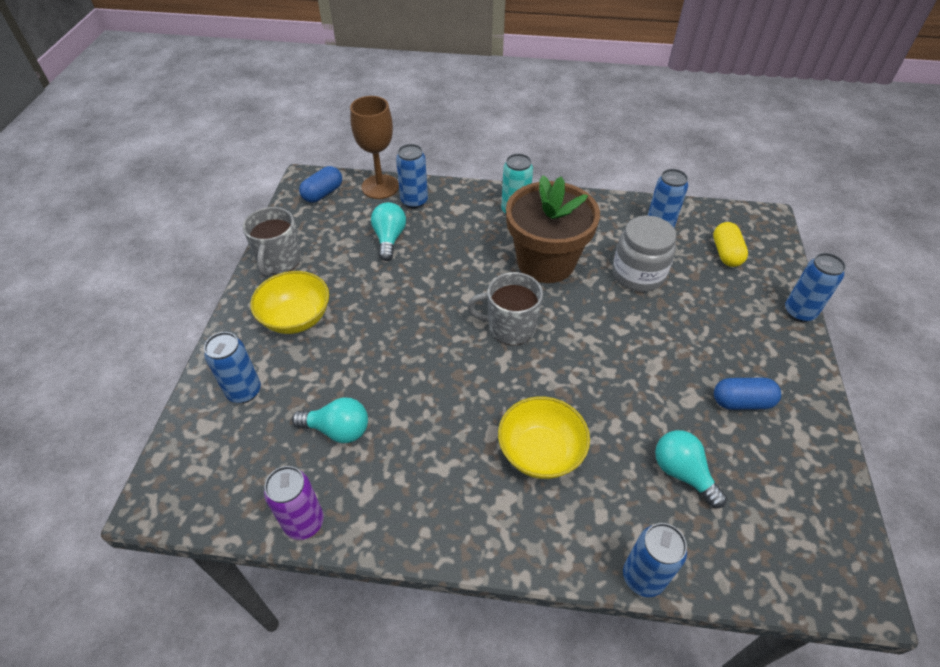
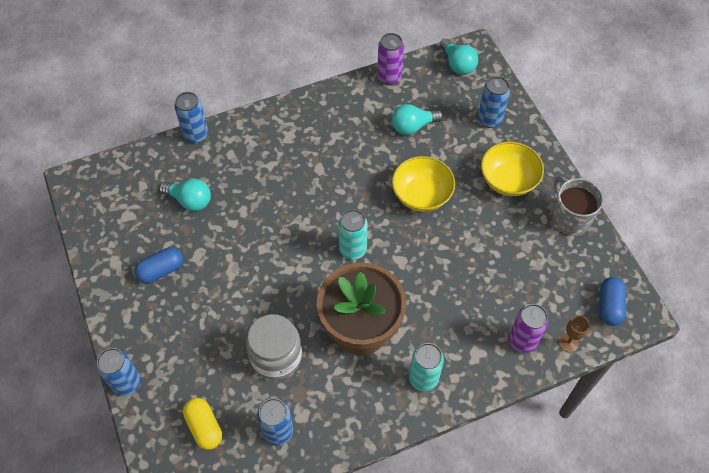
camera: 150 degrees right, 10 degrees up
brown goblet [350,96,399,199] -> brown goblet [559,315,590,352], size x0.49
turquoise light bulb [371,202,406,261] -> turquoise light bulb moved to [440,39,478,75]
blue can [396,144,428,209] -> purple can [509,304,548,353]
grey mug [467,272,543,345] -> turquoise can [338,209,368,260]
yellow bowl [498,396,590,479] -> yellow bowl moved to [392,156,455,212]

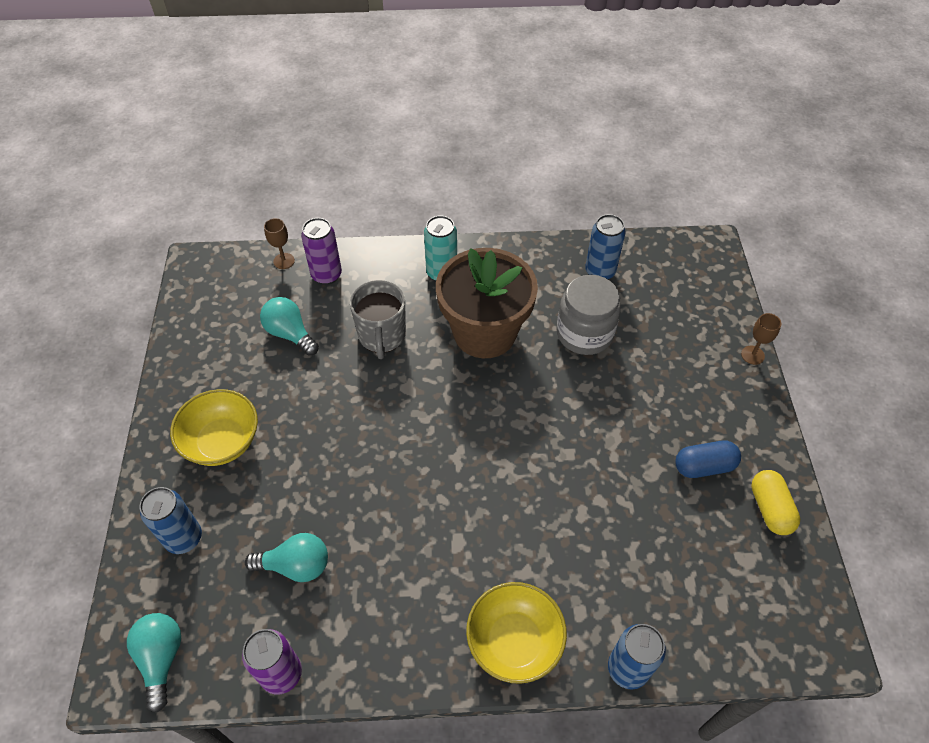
camera: 160 degrees left, 5 degrees down
blue can [97,348,141,396] -> brown goblet [741,313,781,365]
turquoise light bulb [159,179,211,211] -> turquoise light bulb moved to [260,297,319,356]
yellow capsule [183,398,222,450] -> yellow capsule moved to [751,470,800,535]
turquoise can [338,209,368,260] -> none
yellow bowl [392,156,455,212] -> yellow bowl moved to [466,582,567,684]
grey mug [551,176,603,236] -> grey mug moved to [350,280,406,359]
blue capsule [600,277,626,326] -> none

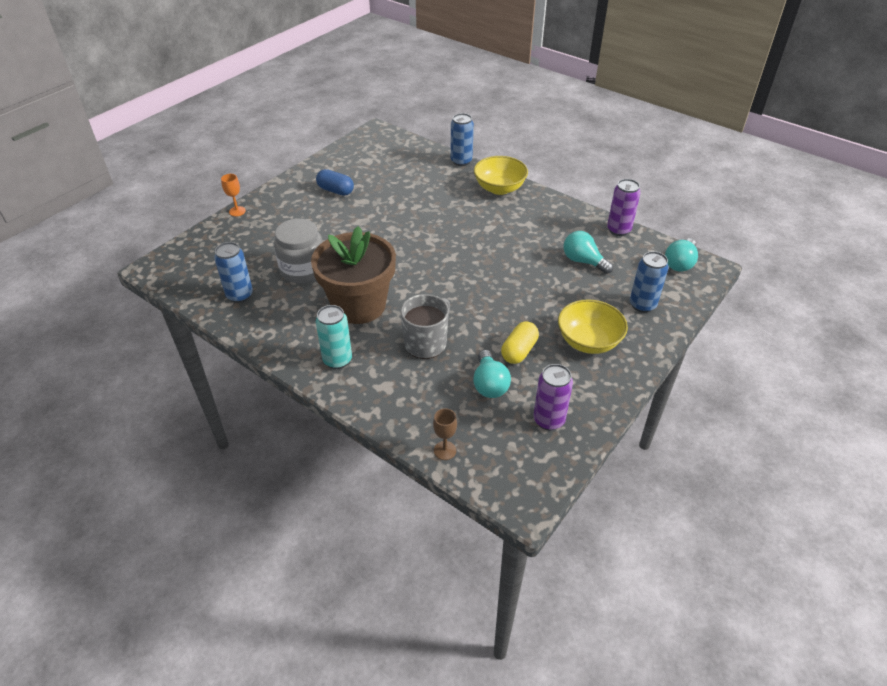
camera: 140 degrees left, 10 degrees down
purple can [301,218,342,285] -> purple can moved to [533,364,573,430]
brown goblet [741,313,781,365] -> orange goblet [221,174,246,216]
yellow capsule [751,470,800,535] -> yellow capsule moved to [501,321,539,364]

